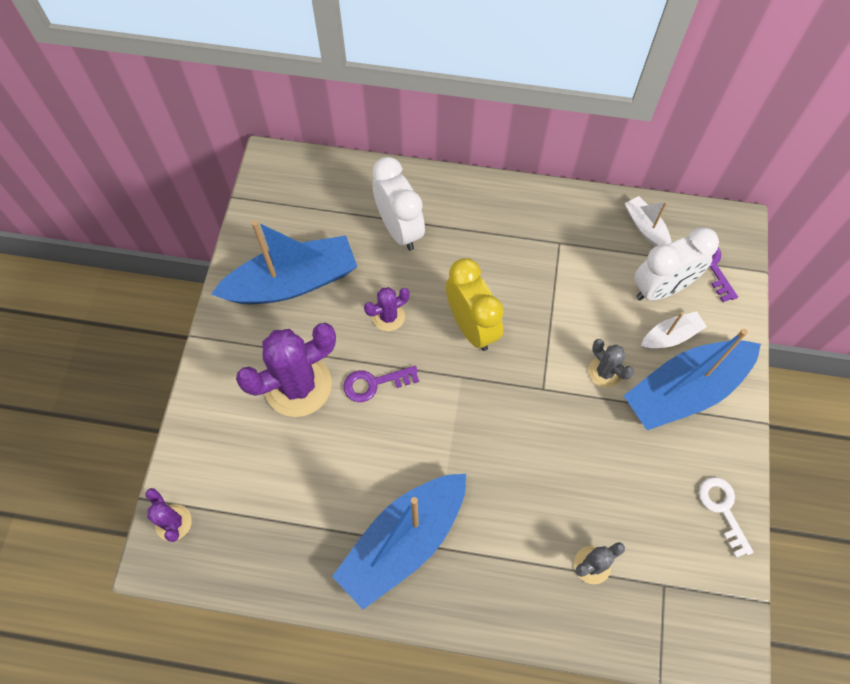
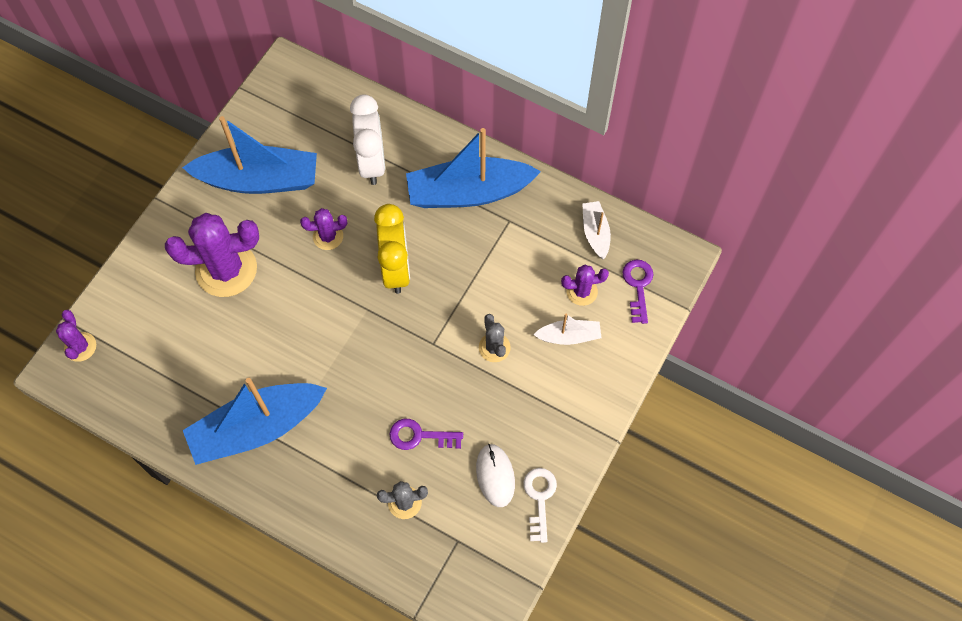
camera: 20 degrees right, 0 degrees up
purple key [343,366,419,402] -> purple key moved to [390,419,463,450]
blue boat [624,329,761,431] -> blue boat moved to [406,128,541,208]
white clock [634,227,719,301] -> purple cactus [561,265,609,306]
none -> white mouse [476,444,515,507]

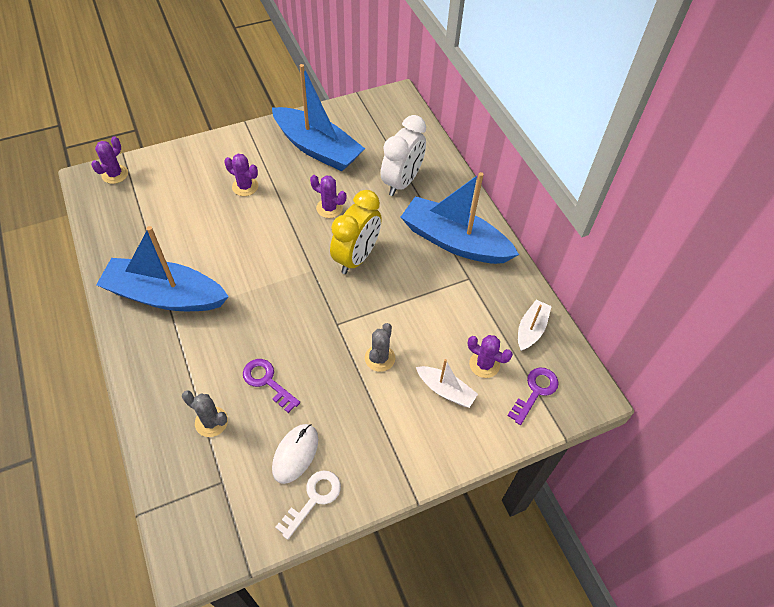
camera: 35 degrees right, 10 degrees down
purple cactus [165,213,259,297] -> purple cactus [224,154,258,196], size x0.50

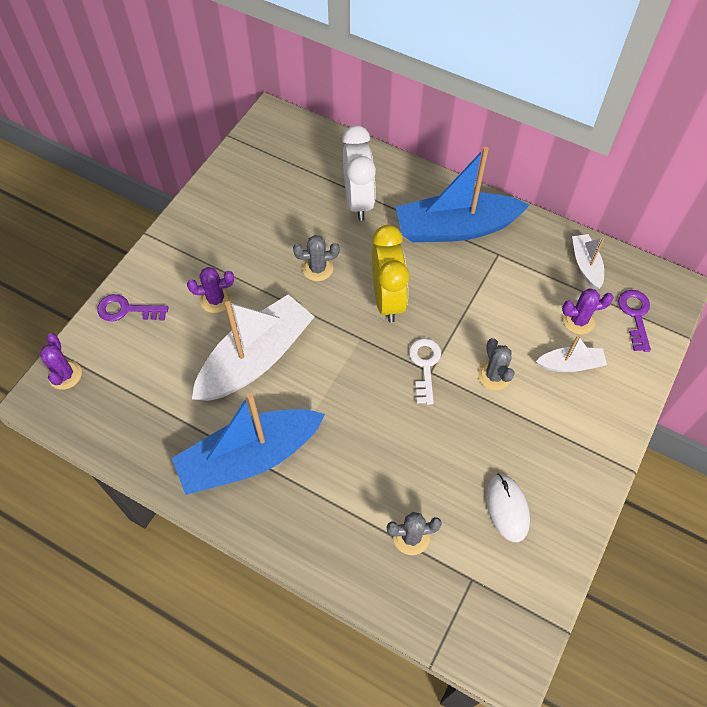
camera: 35 degrees left, 5 degrees up
purple key [243,359,300,413] -> purple key moved to [97,294,169,321]
blue boat [272,64,365,171] -> none
white key [275,471,341,540] -> white key moved to [409,338,441,405]
purple cactus [310,175,346,218] -> grey cactus [293,235,340,281]
none -> white boat [192,294,314,401]

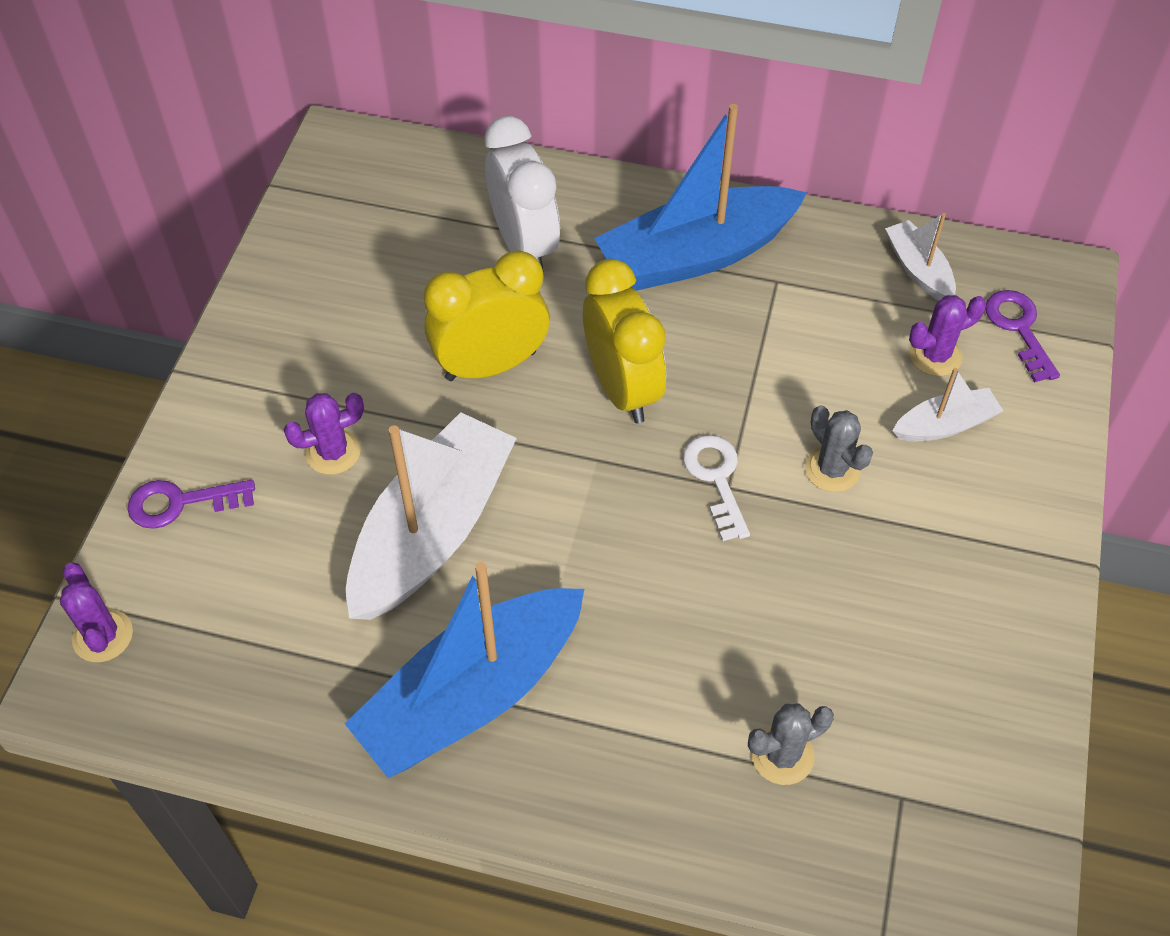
camera: 15 degrees left, 5 degrees down
grey cactus [293,235,340,281] -> yellow clock [424,250,550,381]
white mouse [486,474,530,542] -> none

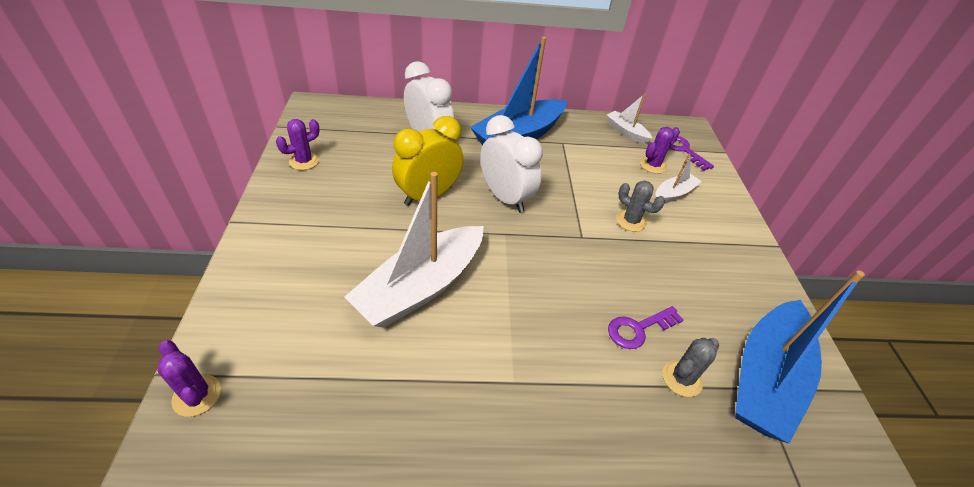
camera: 20 degrees left, 10 degrees down
purple key [127,480,255,529] -> purple key moved to [608,306,684,349]
purple cactus [284,393,364,475] -> purple cactus moved to [276,119,320,170]
blue boat [345,562,584,778] -> blue boat moved to [735,270,865,444]
white boat [346,412,517,620] -> white boat turned 150 degrees counterclockwise [344,172,484,328]
yellow clock [583,259,666,424] -> white clock [480,115,543,213]
white key [683,435,750,541] -> none

